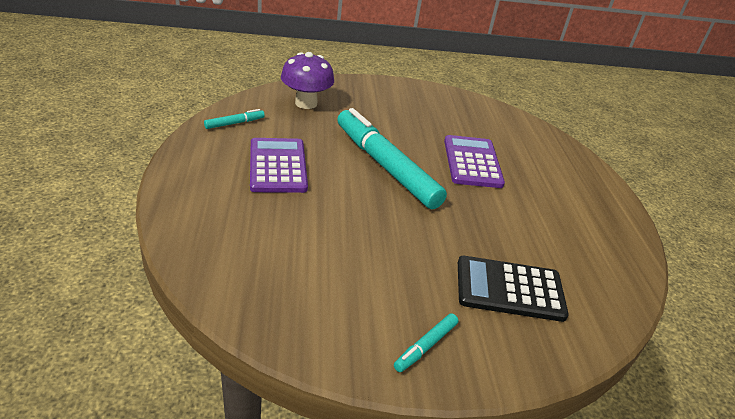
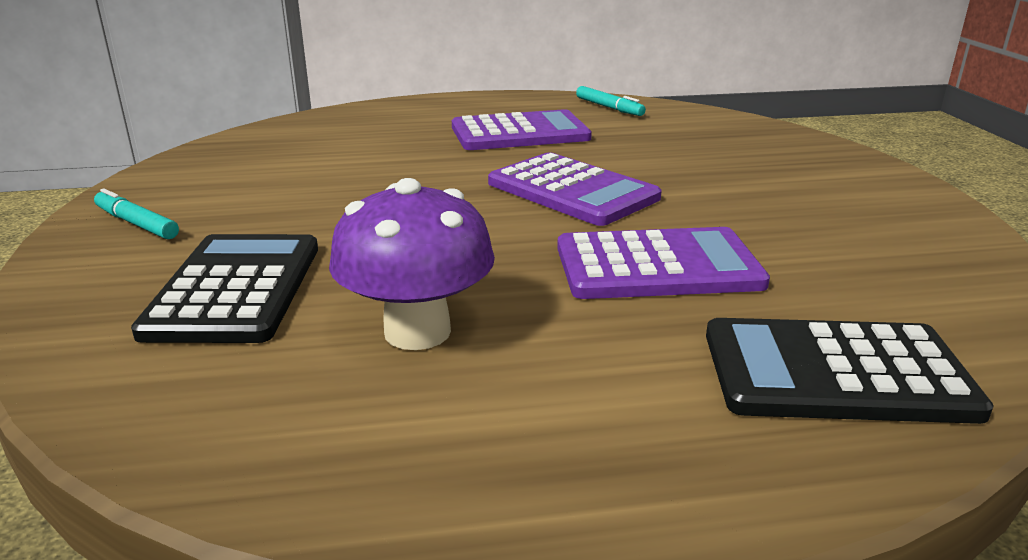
camera: 90 degrees right, 10 degrees down
purple mushroom [281,52,334,109] -> purple mushroom moved to [329,178,495,350]
turquoise marker [337,108,447,209] -> purple calculator [488,152,662,226]
none -> black calculator [706,318,994,424]

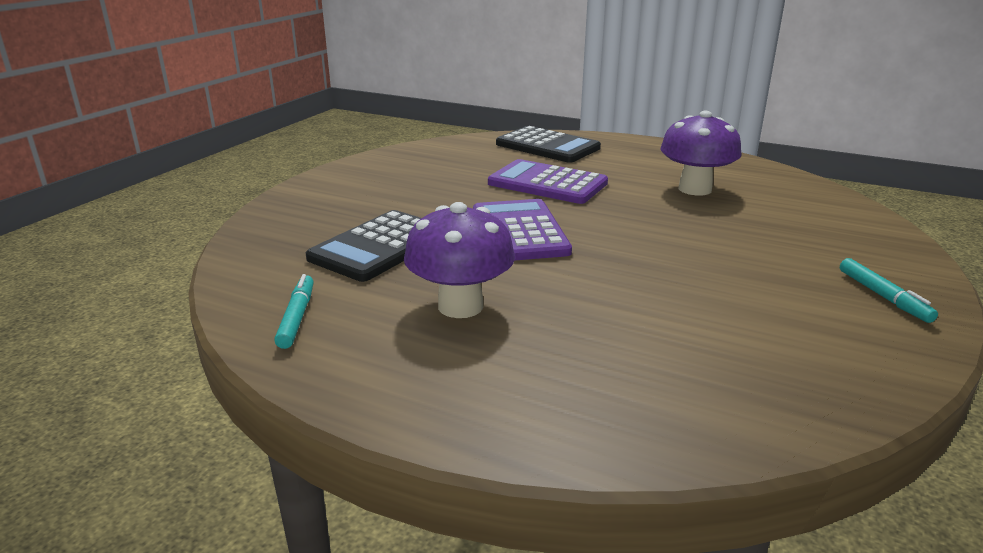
camera: 145 degrees left, 0 degrees up
black calculator [131,234,318,343] -> black calculator moved to [305,210,421,282]
purple calculator [452,109,592,150] -> purple mushroom [404,202,515,318]

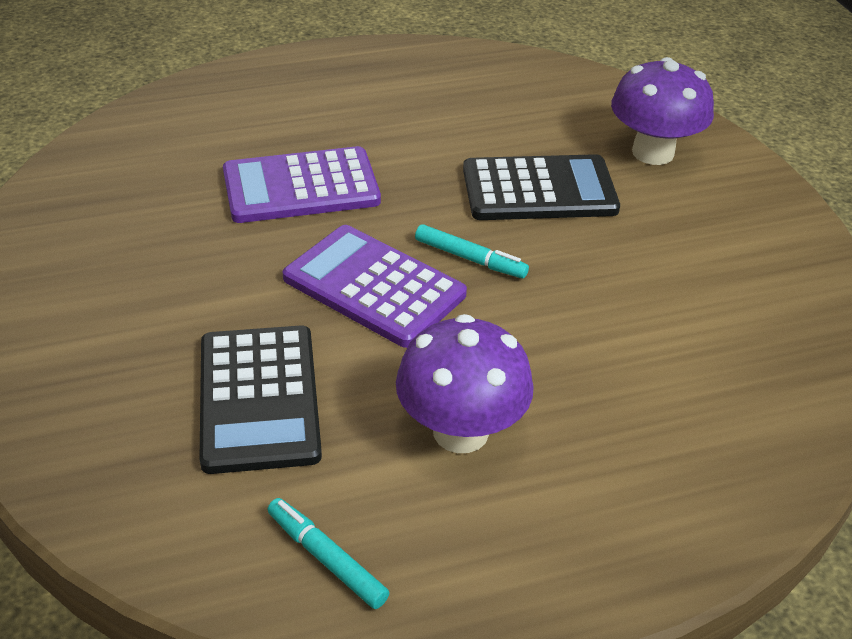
camera: 45 degrees left, 15 degrees up
black calculator [496,126,601,163] -> black calculator moved to [463,154,620,220]
purple mushroom [660,111,742,195] -> purple mushroom moved to [611,57,714,165]
turquoise marker [840,258,938,323] -> turquoise marker moved to [415,224,529,278]

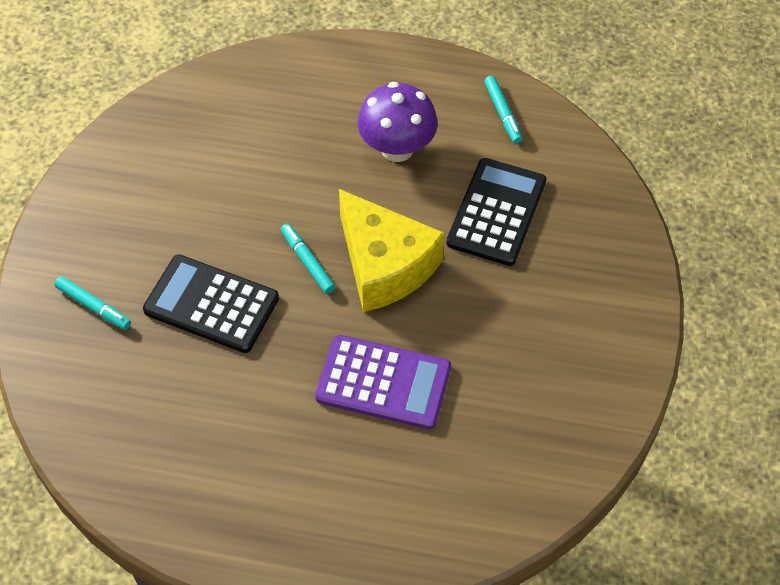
camera: 150 degrees left, 15 degrees up
purple calculator [283,225,467,348] -> yellow cheese [339,189,445,312]
purple mushroom [611,57,714,165] -> turquoise marker [55,276,131,330]

